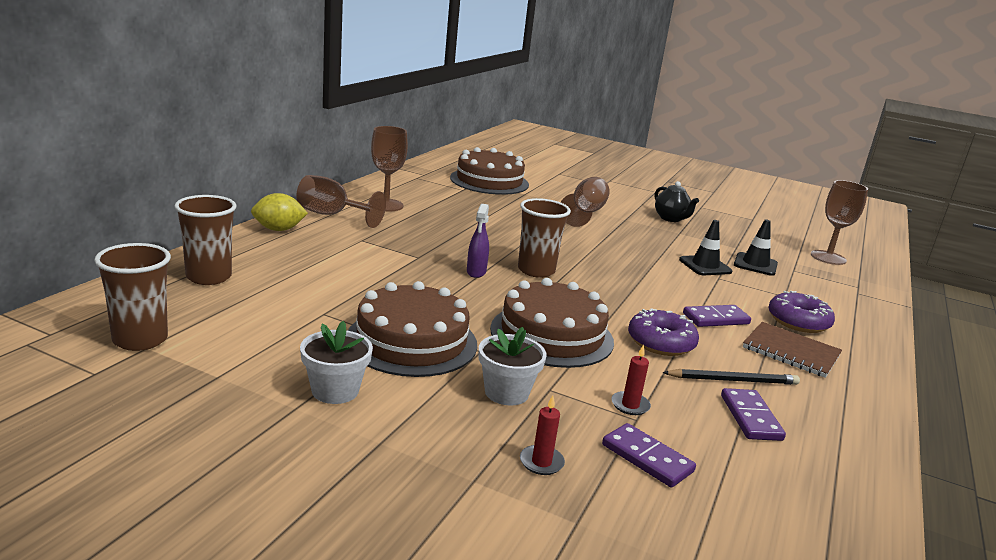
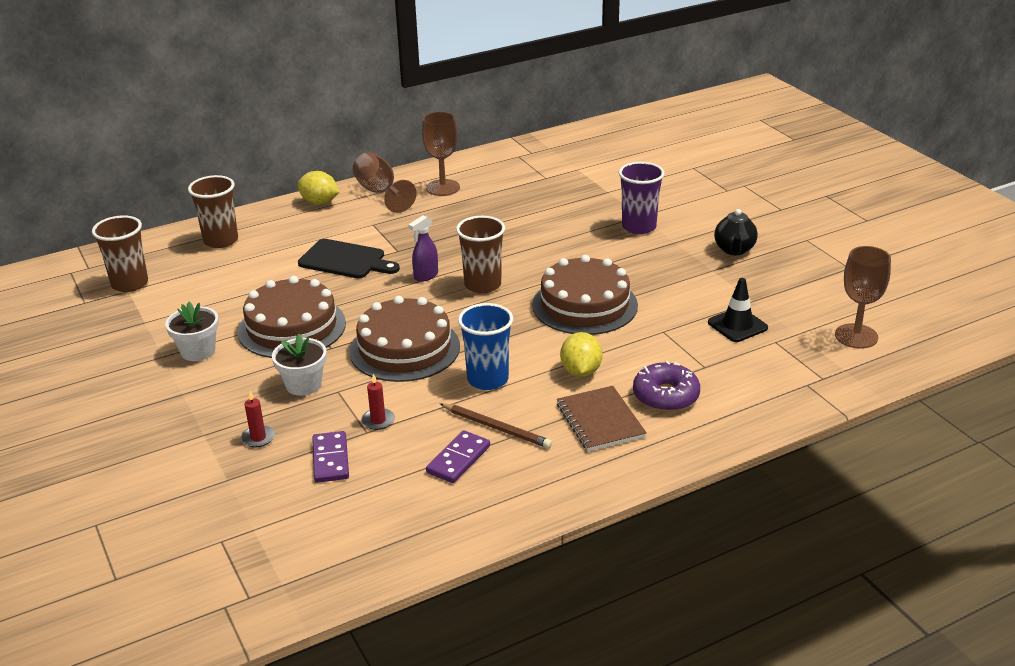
camera: 40 degrees right, 10 degrees up
brown cake [450,147,529,195] -> brown cake moved to [532,255,638,335]
brown goblet [561,177,610,227] -> purple cup [619,162,665,234]
purple donut [628,308,699,356] -> blue cup [458,303,513,390]
black pencil [662,369,800,385] -> brown pencil [439,403,552,448]
black traffic cone [679,220,732,275] -> none
purple domino [683,305,751,327] -> yellow lemon [560,332,602,377]
none -> black cutting board [298,239,400,278]

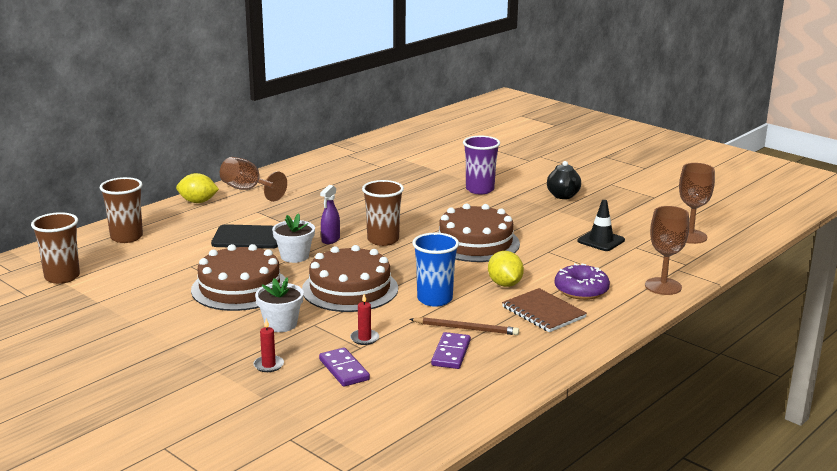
camera: 20 degrees left, 10 degrees down
white flower pot [165,302,219,361] -> white flower pot moved to [272,213,315,263]
brown goblet [422,112,460,196] -> brown goblet moved to [645,206,689,295]

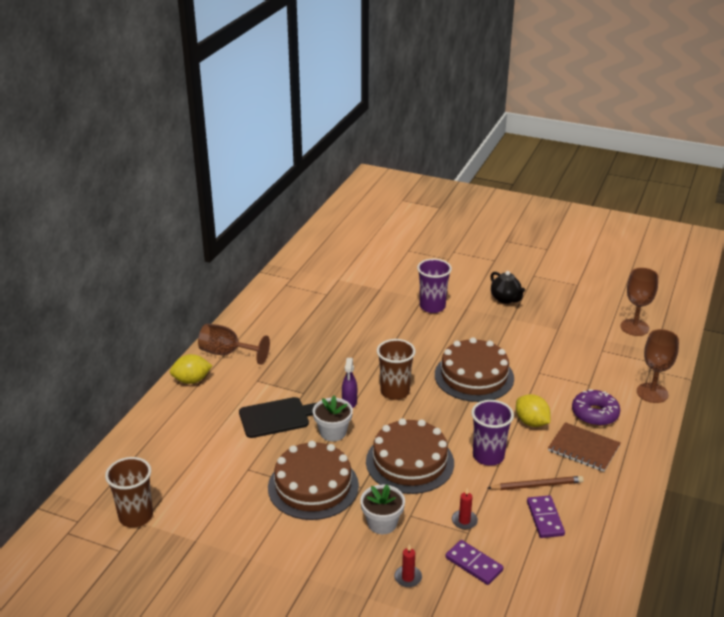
camera: 20 degrees left, 10 degrees up
brown cup [100,177,143,243] -> none
blue cup [412,233,459,307] -> purple cup [471,400,514,466]
black traffic cone [578,200,625,251] -> none

